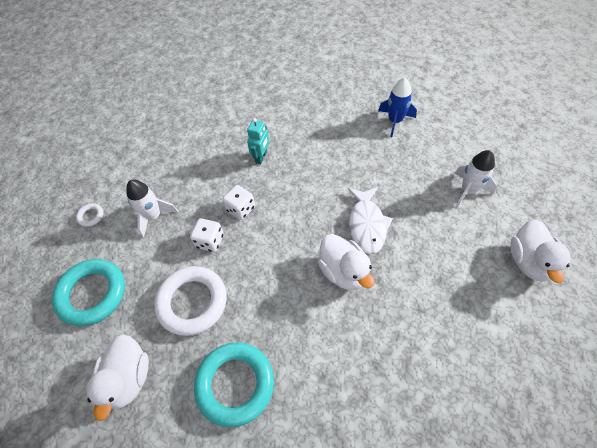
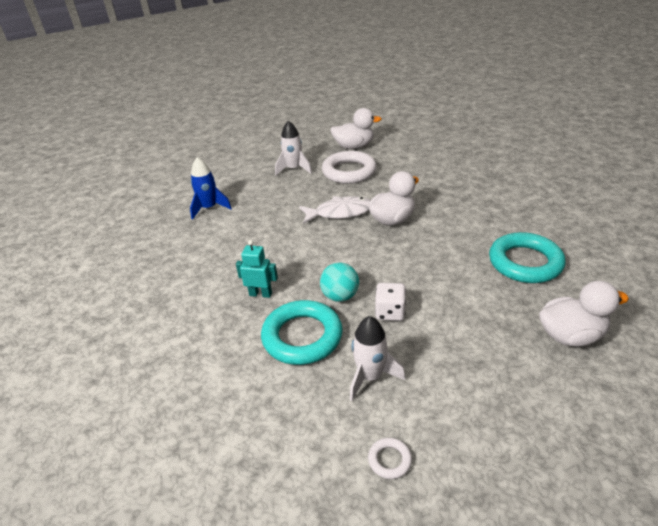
camera: 100 degrees left, 20 degrees down
turquoise ring [52,259,125,326] -> turquoise ring moved to [261,300,343,365]
white ring [154,266,227,336] -> white ring moved to [322,151,377,184]
white dice [222,185,255,220] -> turquoise ball [320,262,359,302]

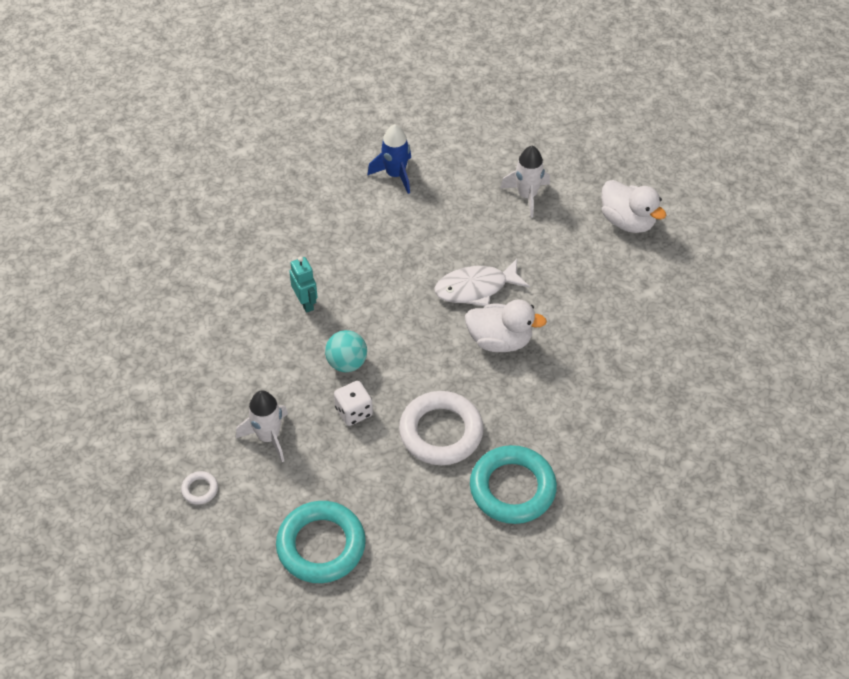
camera: 50 degrees right, 15 degrees up
turquoise ring [261,300,343,365] -> turquoise ring moved to [276,501,366,583]
white fish [299,196,371,224] -> white fish turned 120 degrees clockwise [435,259,530,306]
white ring [322,151,377,184] -> white ring moved to [399,391,484,465]
white duck [539,281,629,347] -> none

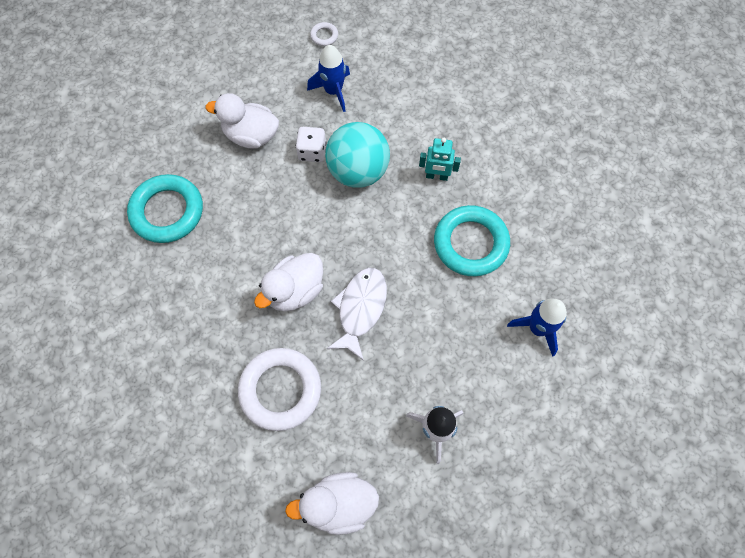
camera: 125 degrees right, 15 degrees up
white rocket [236,390,288,462] -> blue rocket [307,45,350,112]
turquoise ring [276,501,366,583] -> turquoise ring moved to [434,205,510,276]
turquoise ball [325,330,367,372] -> turquoise ball [325,122,390,188], size x1.66
white ring [399,391,484,465] -> white ring moved to [238,348,321,431]
none -> white duck [206,93,279,148]

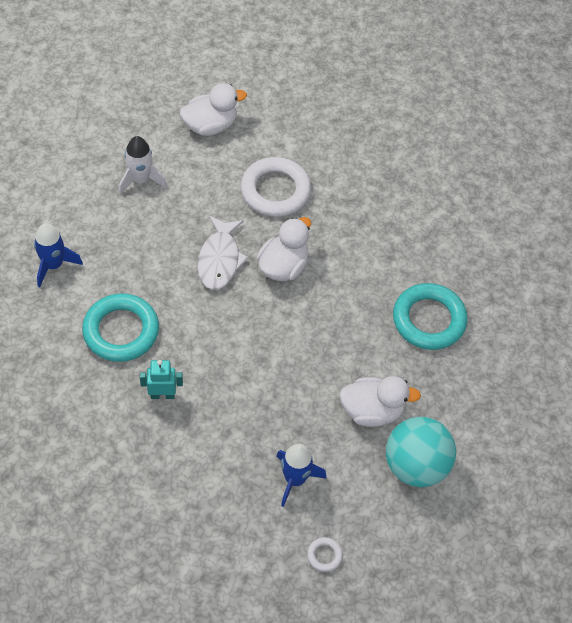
camera: 165 degrees right, 10 degrees down
white dice [296,127,326,162] -> none
turquoise ball [325,122,390,188] -> turquoise ball moved to [386,417,456,487]

